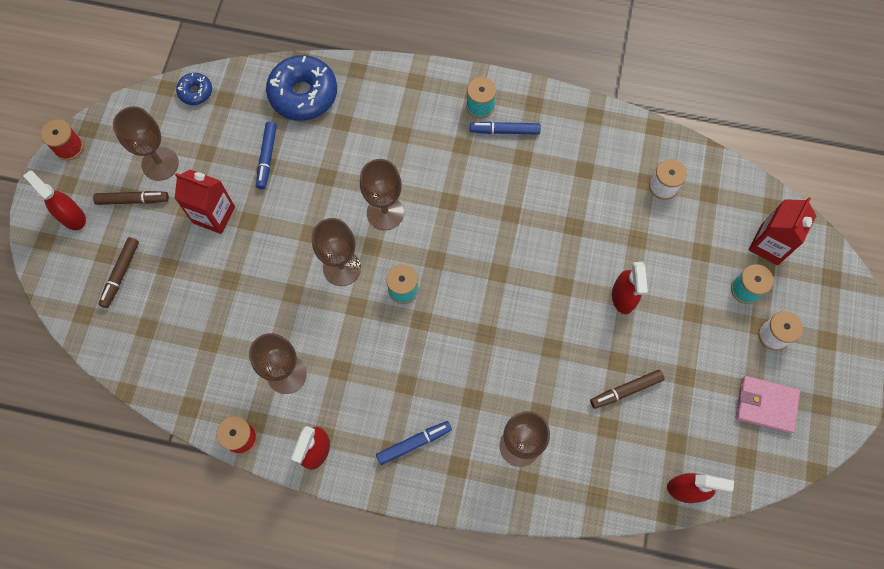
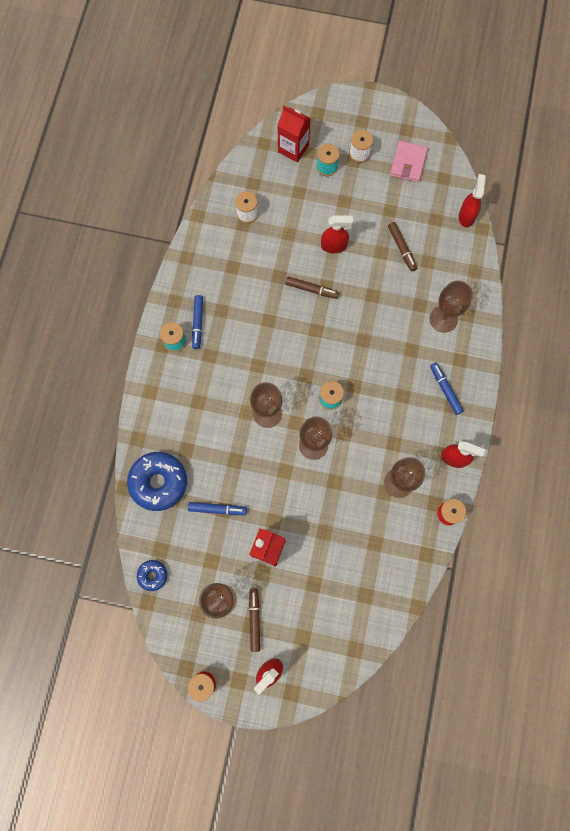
camera: 90 degrees left, 5 degrees up
brown marker [98,237,139,308] -> brown marker moved to [285,277,339,299]

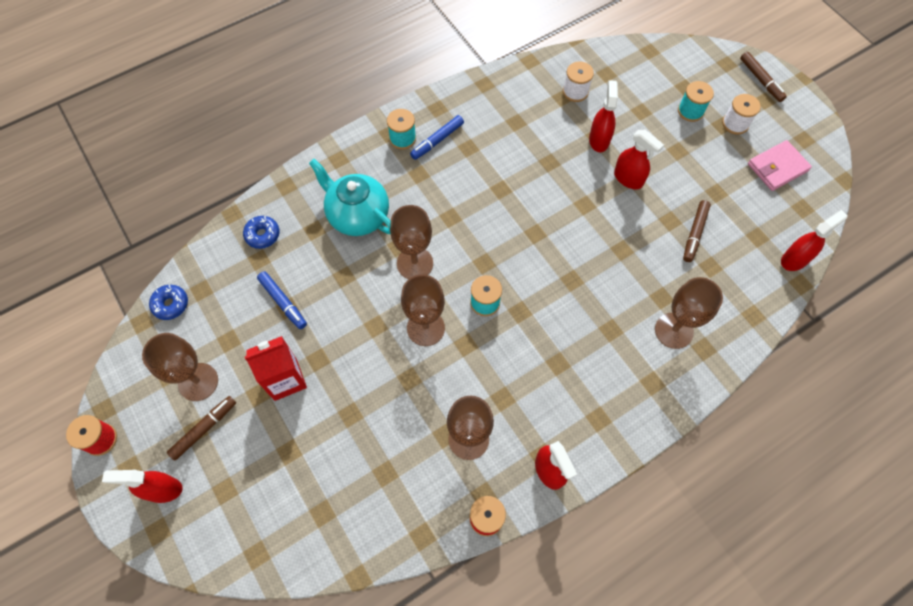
camera: 45 degrees right, 10 degrees down
blue donut [127,452,187,511] -> blue donut [243,216,280,249], size x0.50
red carton [277,106,311,162] -> none
brown marker [285,277,339,299] -> brown marker moved to [740,52,787,102]
blue marker [430,363,464,415] -> none
none -> turquoise teapot [309,159,391,236]
none -> red spray bottle [589,80,618,152]

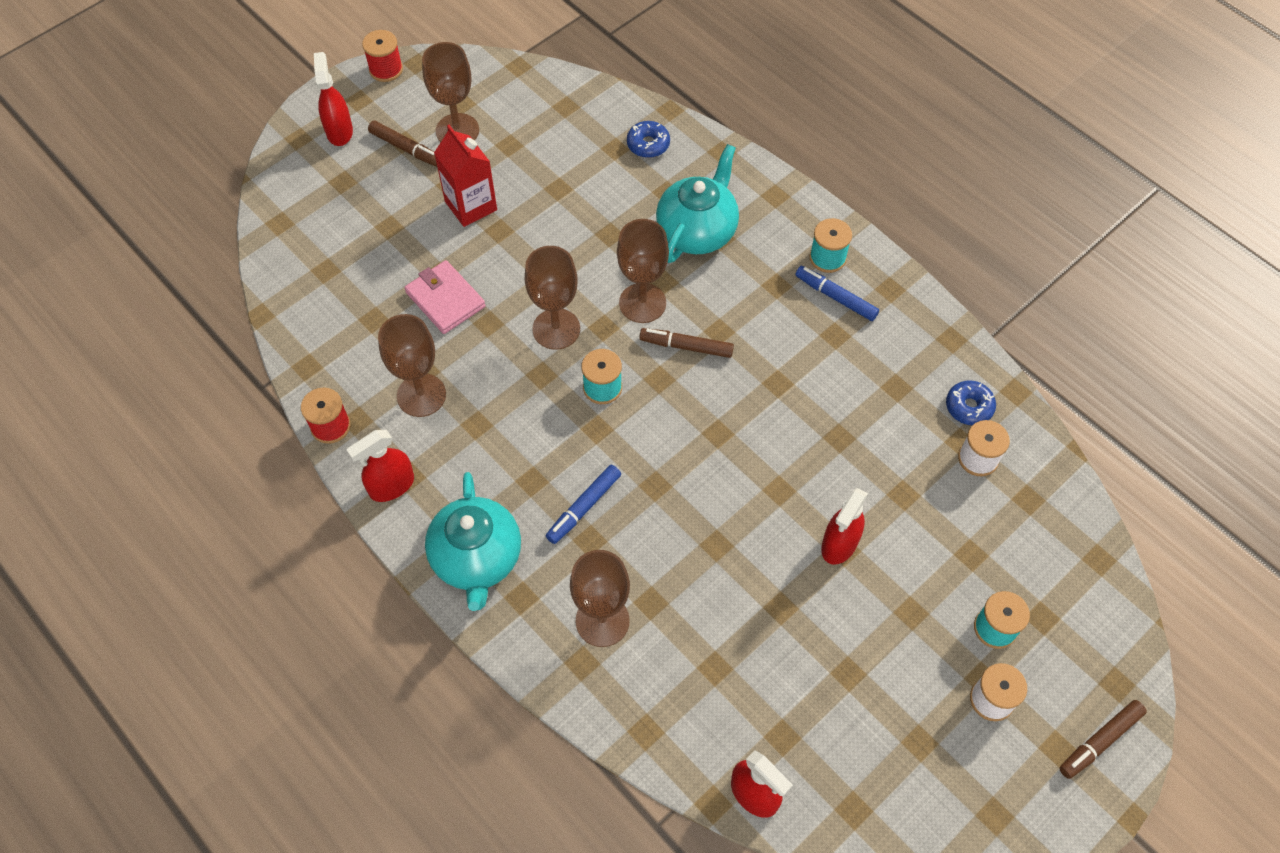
camera: 80 degrees right, 5 degrees down
blue donut [149,285,188,320] -> blue donut moved to [946,380,996,425]
blue marker [257,271,307,329] -> blue marker moved to [546,465,621,544]
red spray bottle [589,80,618,152] -> none
brown marker [683,200,711,262] -> brown marker moved to [639,328,734,358]
pink wallet [748,140,812,191] -> pink wallet moved to [404,260,486,334]
none -> turquoise teapot [425,472,521,611]

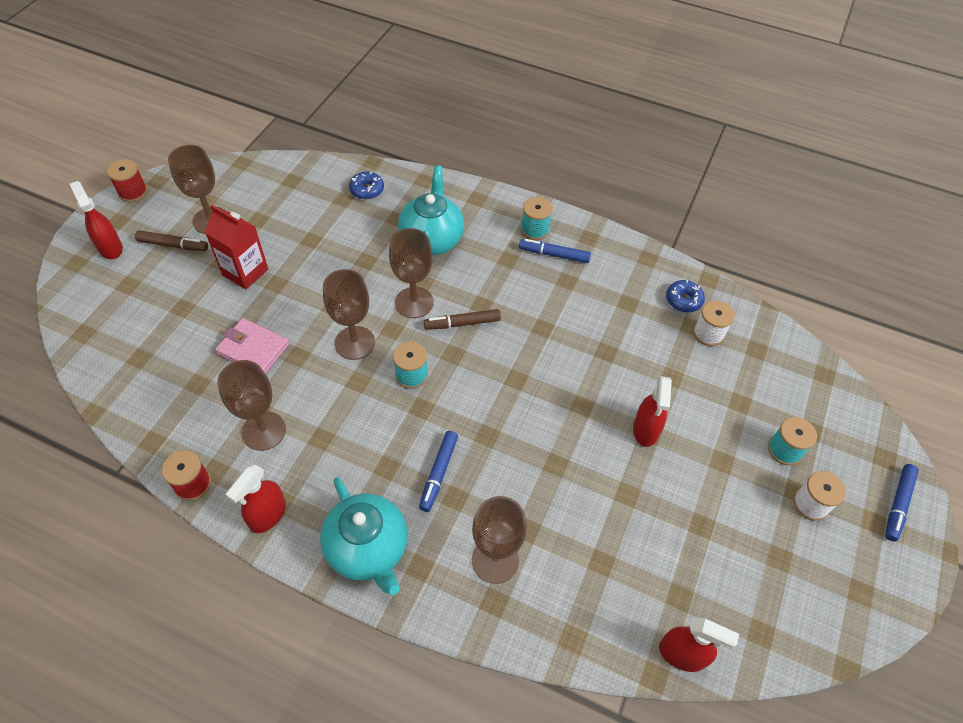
camera: 25 degrees left, 5 degrees down
brown marker [1059,700,1147,779] -> blue marker [885,464,919,542]

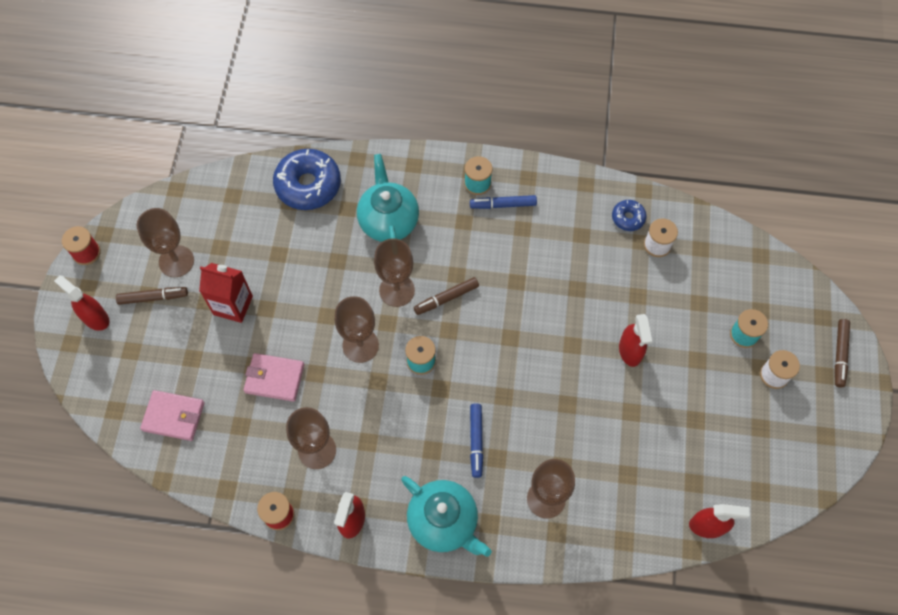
camera: 15 degrees left, 10 degrees up
blue donut [349,172,384,199] -> blue donut [273,149,341,210], size x1.99
blue marker [885,464,919,542] -> brown marker [835,319,850,387]
none -> pink wallet [140,390,205,441]

